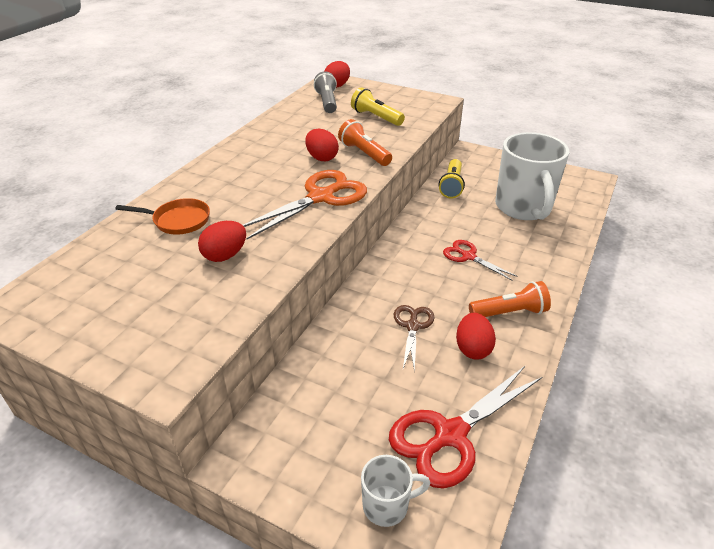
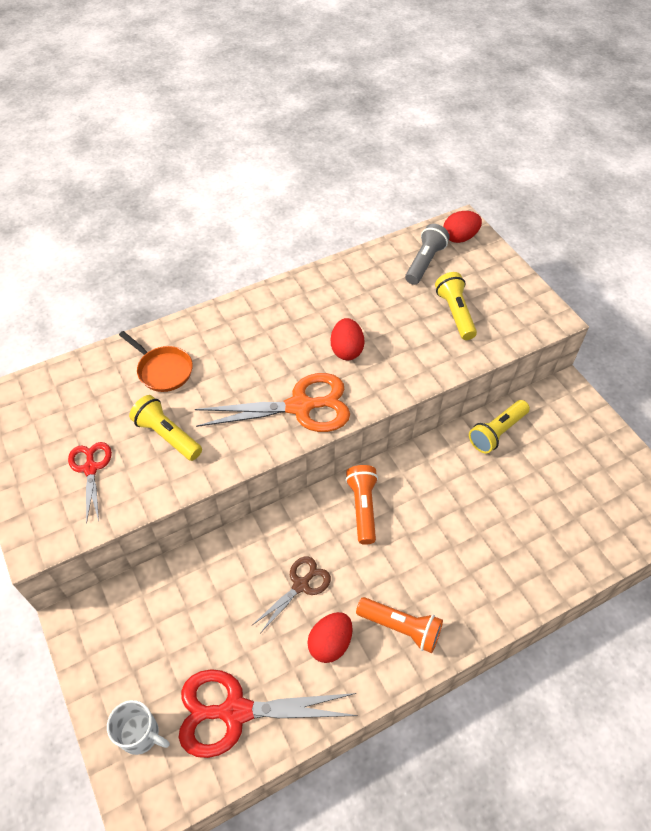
camera: 35 degrees right, 15 degrees up
red egg [198,221,246,262] -> yellow flashlight [129,395,202,461]
orange flashlight [338,119,392,166] -> orange flashlight moved to [345,465,378,545]
red scissors [443,240,517,280] -> red scissors moved to [68,442,112,524]
white mug [495,132,569,220] -> none

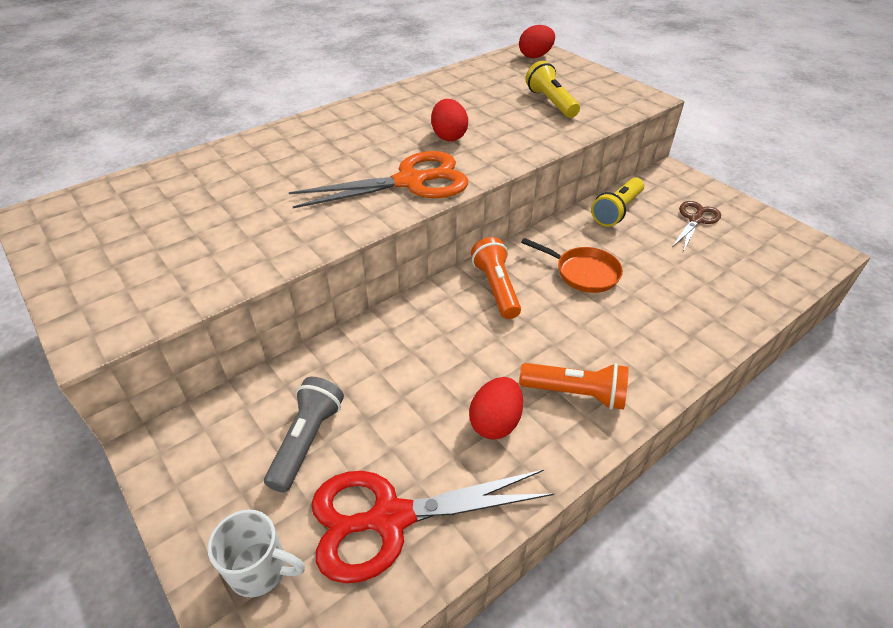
camera: 10 degrees left, 10 degrees down
red scissors [68,442,112,524] -> none
orange pan [119,331,193,392] -> orange pan moved to [521,238,623,293]
yellow flashlight [129,395,202,461] -> none
brown scissors [252,556,331,632] -> brown scissors moved to [672,201,721,251]
grey flashlight [405,224,450,285] -> grey flashlight moved to [264,377,344,493]

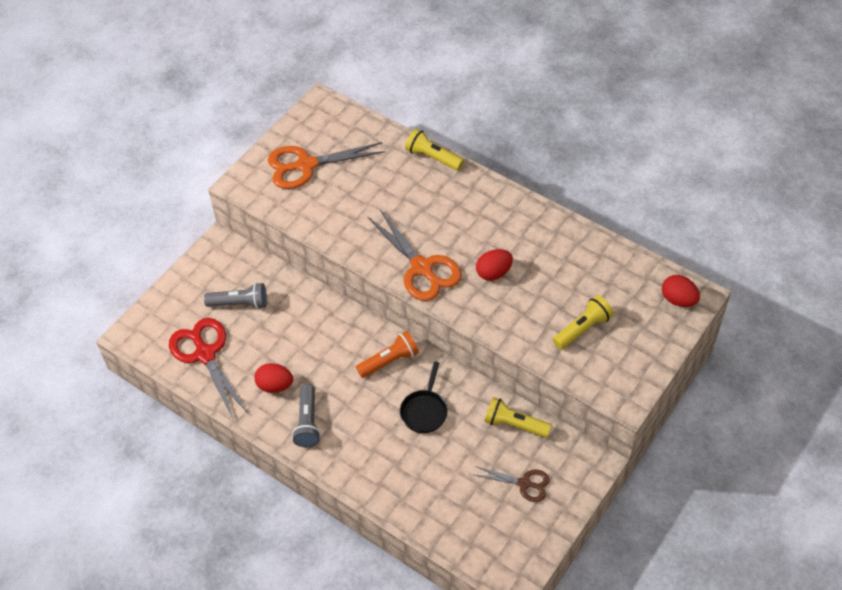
camera: 75 degrees right, 10 degrees up
white mug [208,509,305,598] -> none
orange flashlight [519,363,629,410] -> grey flashlight [292,384,321,447]
orange pan [521,238,623,293] -> black pan [400,362,448,433]
none -> orange scissors [268,142,386,189]
none -> yellow flashlight [405,129,464,171]

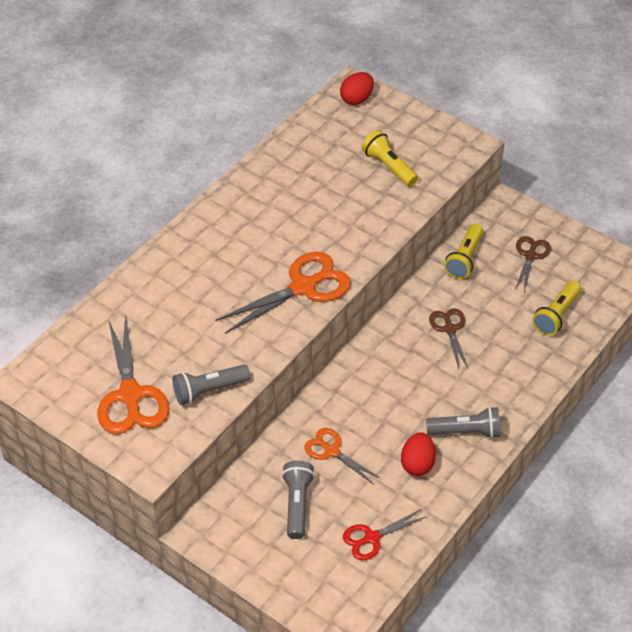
camera: 90 degrees left, 5 degrees down
red scissors [169,318,248,418] -> red scissors [343,509,426,560], size x0.57
orange flashlight [356,331,419,378] -> none
black pan [400,362,448,433] -> brown scissors [429,308,469,370]
yellow flashlight [405,129,464,171] -> yellow flashlight moved to [532,281,581,336]
red egg [476,249,513,281] -> none
none -> grey flashlight [173,365,251,405]
none -> orange scissors [304,428,380,484]

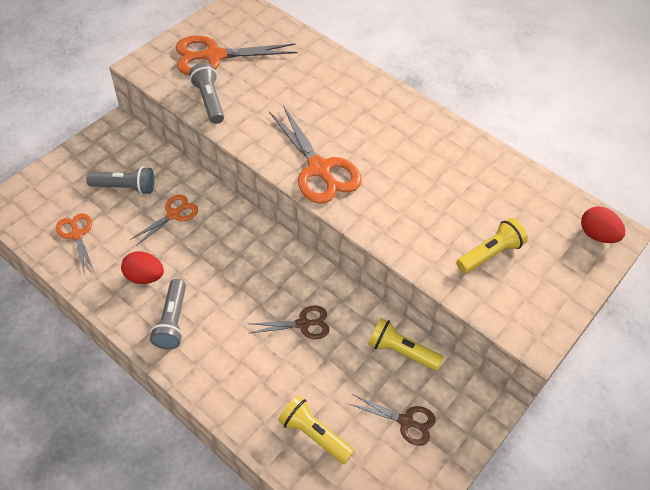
camera: 90 degrees right, 5 degrees up
red scissors [343,509,426,560] -> orange scissors [56,213,94,275]

